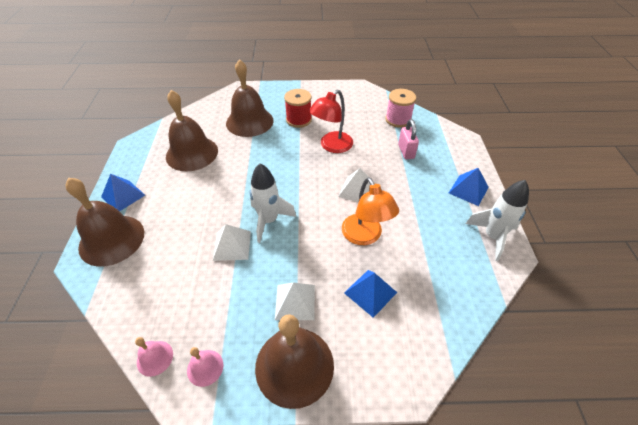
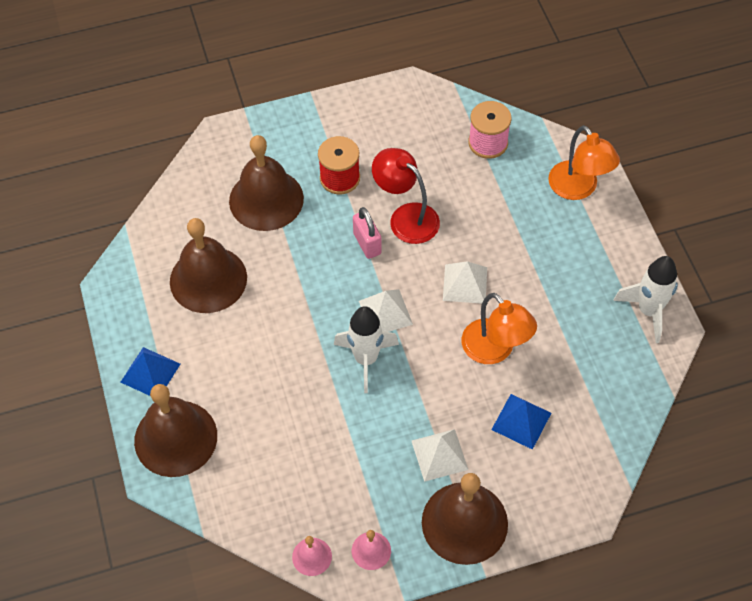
camera: 15 degrees left, 10 degrees up
white pyramid [213,224,251,261] -> white pyramid moved to [359,289,413,332]
red lamp [309,90,353,153] -> red lamp turned 105 degrees clockwise [372,148,440,244]
pink padlock [398,119,419,159] -> pink padlock moved to [353,207,382,259]
blue pyramid [449,168,489,206] -> none
none -> orange lamp [548,125,620,200]

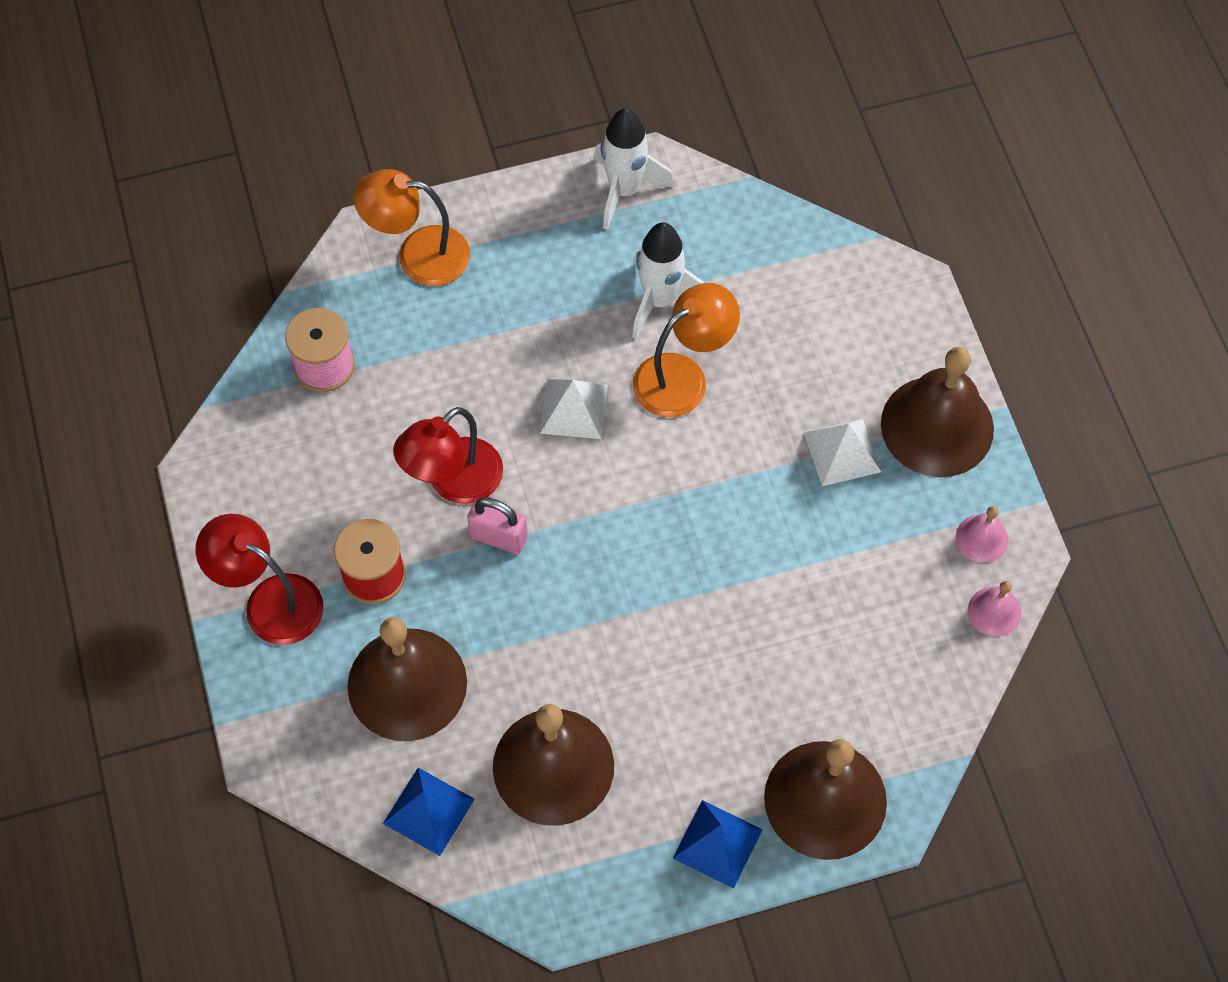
camera: 90 degrees left, 5 degrees up
white rocket [334,306,399,393] -> white rocket moved to [632,222,705,339]
pink padlock [353,207,382,259] -> pink padlock turned 45 degrees clockwise [467,497,528,554]
white pyramid [359,289,413,332] -> none
blue pyramid [491,394,551,450] -> blue pyramid moved to [383,768,475,856]
orange lamp [548,125,620,200] -> orange lamp turned 150 degrees counterclockwise [354,169,470,286]
none -> red lamp [196,514,324,645]

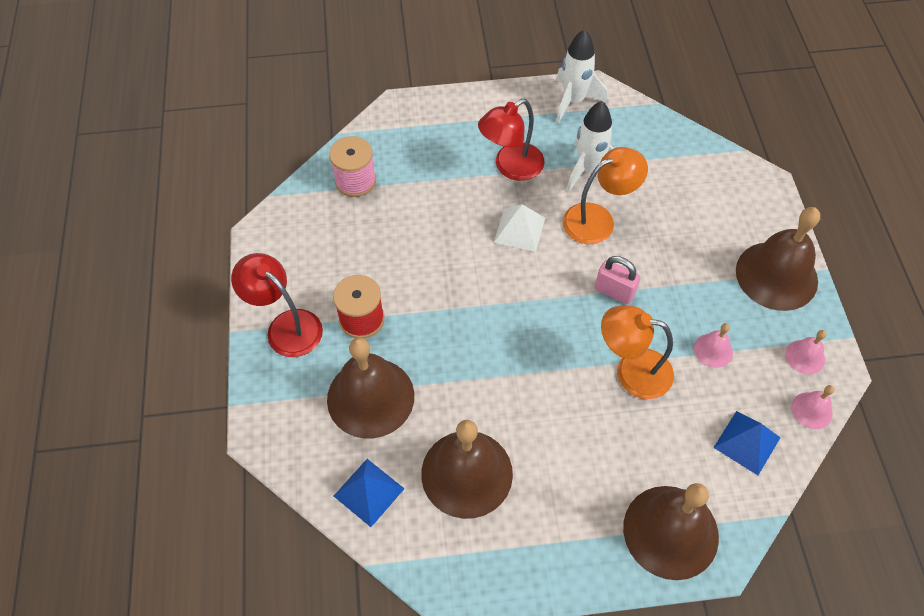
camera: 10 degrees right, 5 degrees down
orange lamp [354,169,470,286] -> orange lamp moved to [601,306,674,399]
red lamp [393,407,503,504] -> red lamp moved to [478,99,544,181]
pink padlock [467,497,528,554] -> pink padlock moved to [595,256,641,305]
blue pyramid [673,800,763,889] -> blue pyramid moved to [713,411,780,475]
white pyramid [804,419,881,486] -> none
none -> pink bell [694,323,733,368]

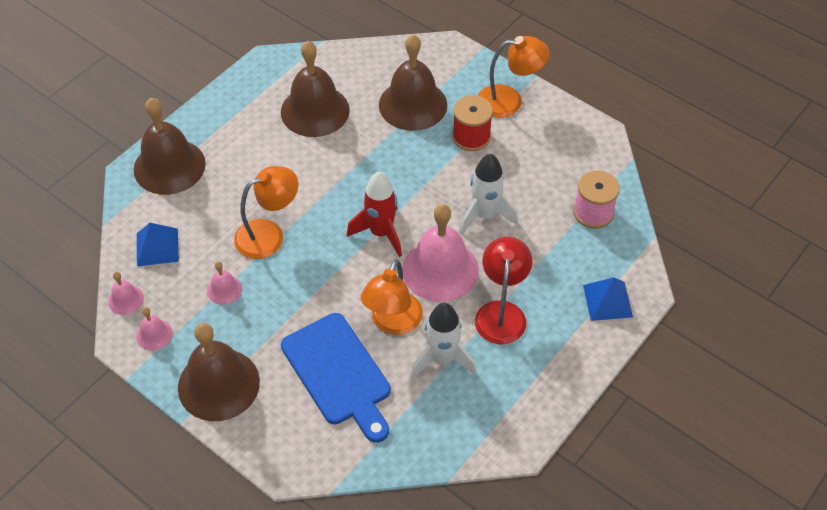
camera: 135 degrees right, 5 degrees down
red lamp [231,253,323,357] -> orange lamp [478,36,549,118]
blue pyramid [334,459,405,527] -> blue pyramid moved to [583,277,633,321]
white pyramid [494,204,545,252] -> pink bell [402,204,479,302]
white rocket [556,29,607,123] -> white rocket moved to [459,153,518,234]
pink padlock [595,256,641,305] -> none
none -> blue cutting board [281,313,391,443]
none -> red rocket [347,172,402,257]

